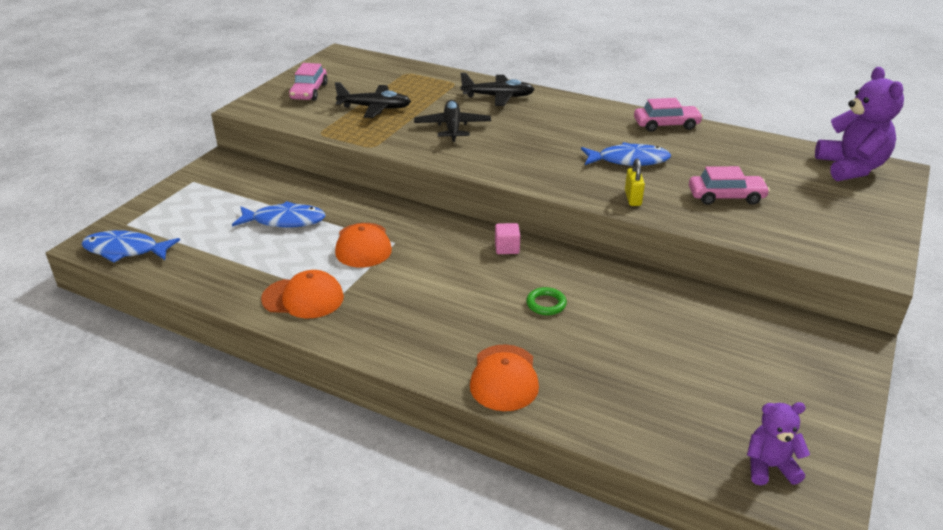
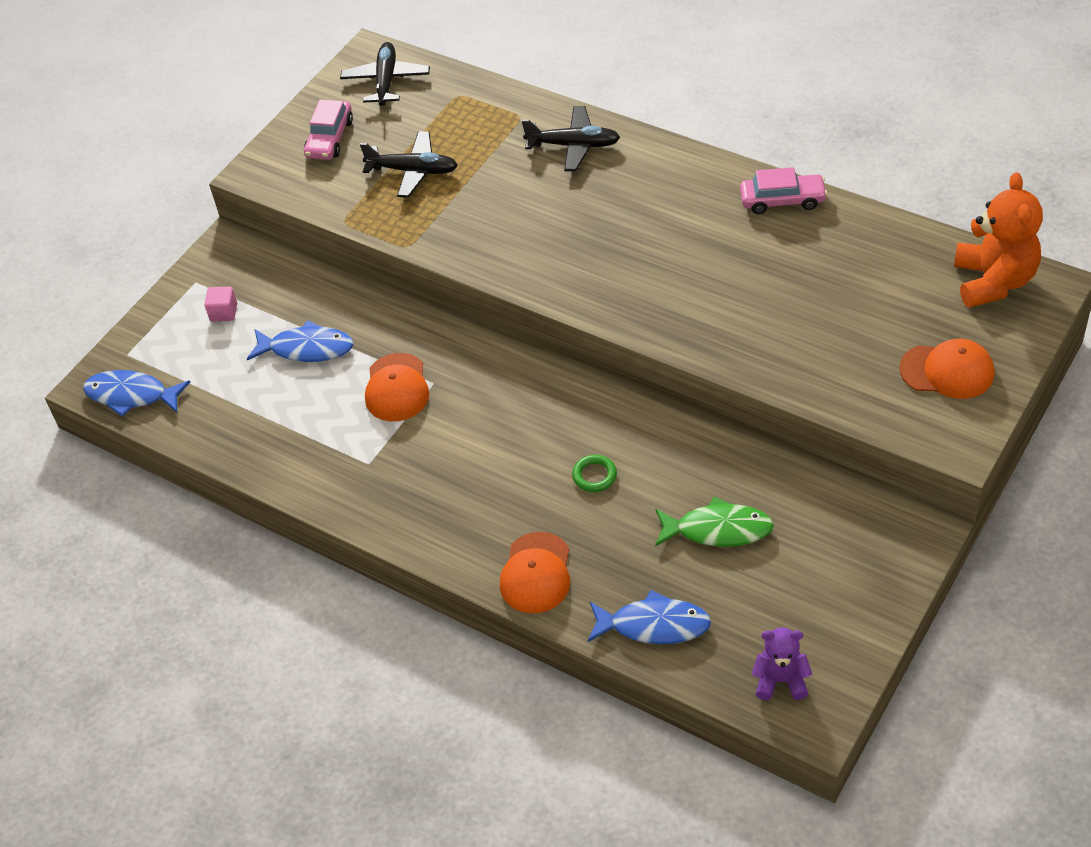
camera: 10 degrees right, 15 degrees up
orange cap [261,270,344,318] -> orange cap moved to [899,339,994,399]
black plane [414,100,491,142] -> black plane moved to [340,42,430,106]
pink cube [495,223,520,254] -> pink cube moved to [205,286,237,322]
blue fish [581,142,671,166] -> blue fish moved to [588,590,711,644]
yellow padlock [625,159,645,206] -> none
pink car [689,166,770,205] -> none
purple teddy bear [815,67,904,181] -> orange teddy bear [954,172,1043,308]
none -> green fish [655,497,774,547]

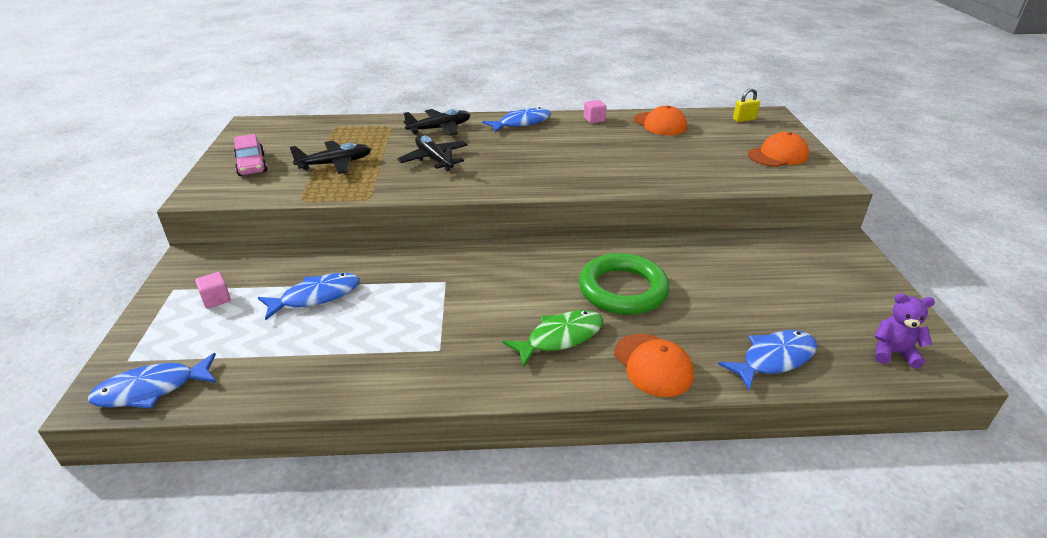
camera: 40 degrees left, 15 degrees down
black plane [340,42,430,106] -> black plane moved to [397,135,468,171]
orange cap [365,353,429,421] -> orange cap moved to [633,105,687,135]
green ring [572,455,617,492] -> green ring [579,253,670,315], size x2.39
green fish [655,497,774,547] -> green fish moved to [502,310,603,368]
pink car [740,167,827,214] -> pink cube [584,100,607,123]
purple teddy bear [752,627,812,700] -> purple teddy bear turned 45 degrees clockwise [874,293,935,368]
orange teddy bear [954,172,1043,308] -> yellow padlock [733,88,760,122]
none -> blue fish [482,107,552,133]

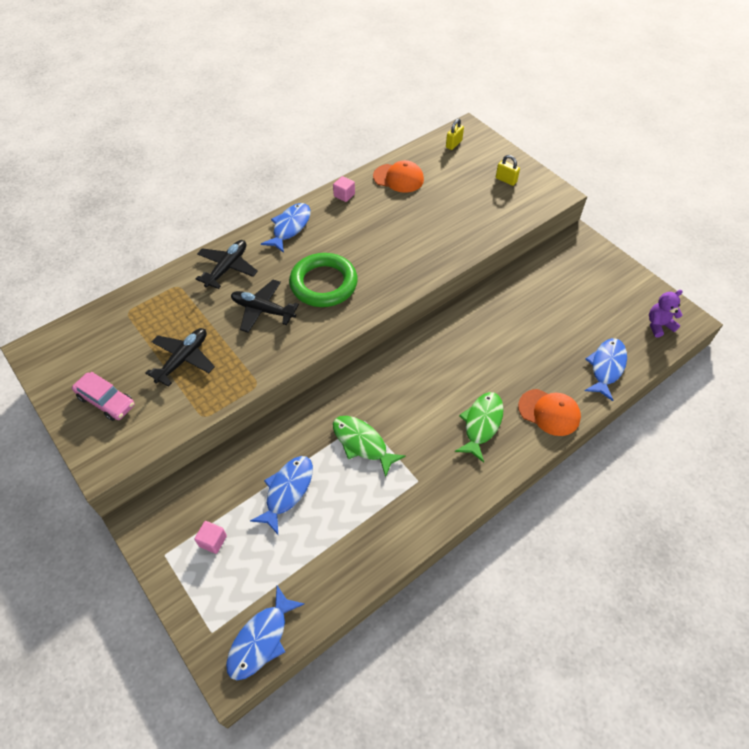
camera: 35 degrees left, 20 degrees up
green ring [579,253,670,315] -> green ring moved to [289,253,358,307]
orange cap [748,132,809,167] -> yellow padlock [496,155,520,186]
none -> green fish [333,416,406,478]

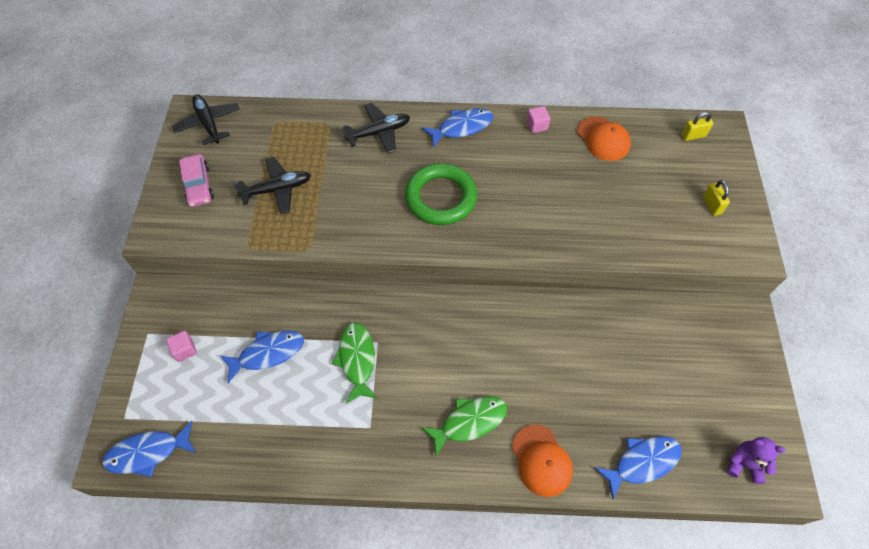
camera: 40 degrees right, 5 degrees up
black plane [231,280,299,333] -> black plane moved to [172,95,240,145]

